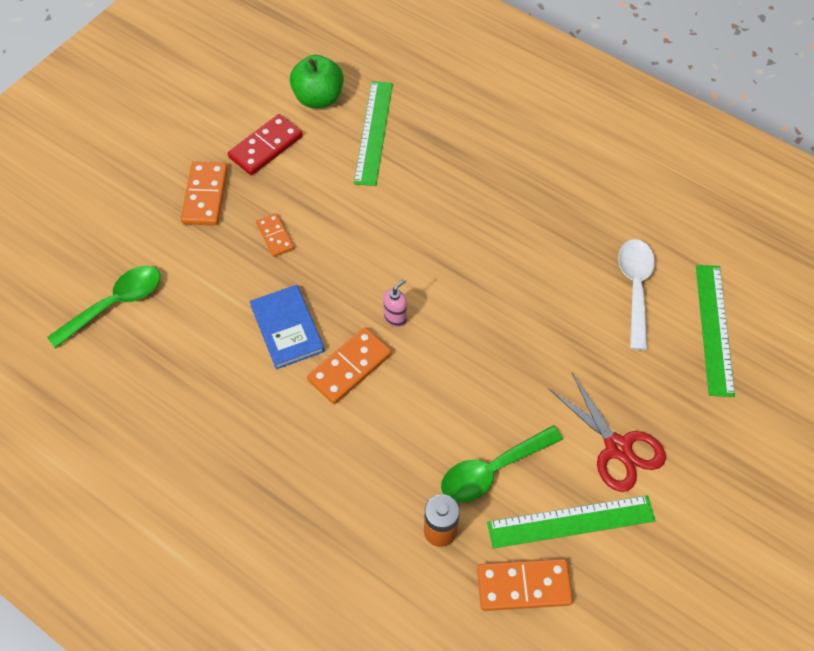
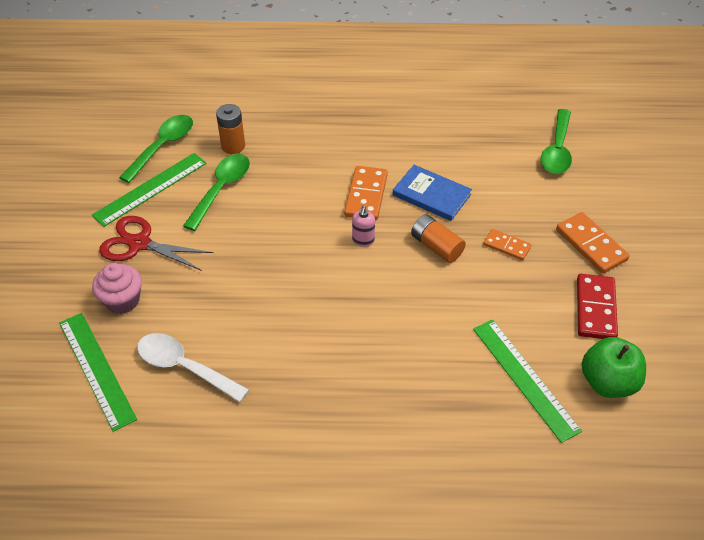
camera: 145 degrees right, 10 degrees down
orange domino [477,559,573,611] -> green spoon [119,115,193,183]
white spoon [618,239,655,350] -> white spoon turned 150 degrees clockwise [137,333,249,402]
none -> pink cupcake [92,263,142,314]
none -> orange battery [411,214,466,263]

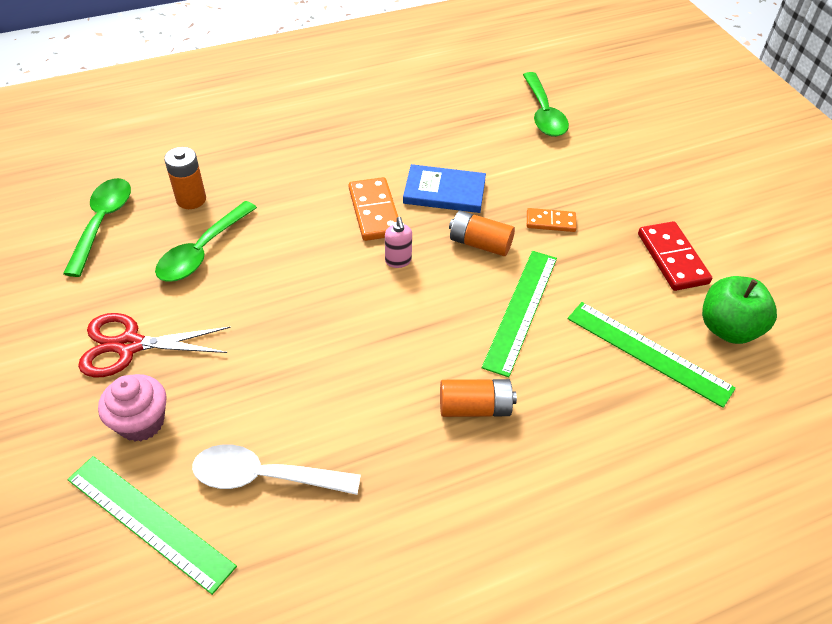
camera: 25 degrees left, 0 degrees up
green ruler [92,153,207,227] -> green ruler moved to [482,251,557,377]
green spoon [183,154,250,231] -> green spoon turned 150 degrees counterclockwise [155,201,257,282]
orange domino [556,212,630,273] -> none
none -> orange battery [440,379,517,417]

